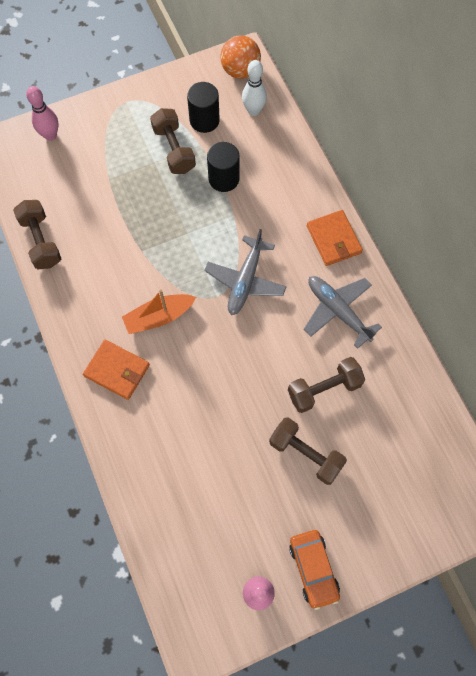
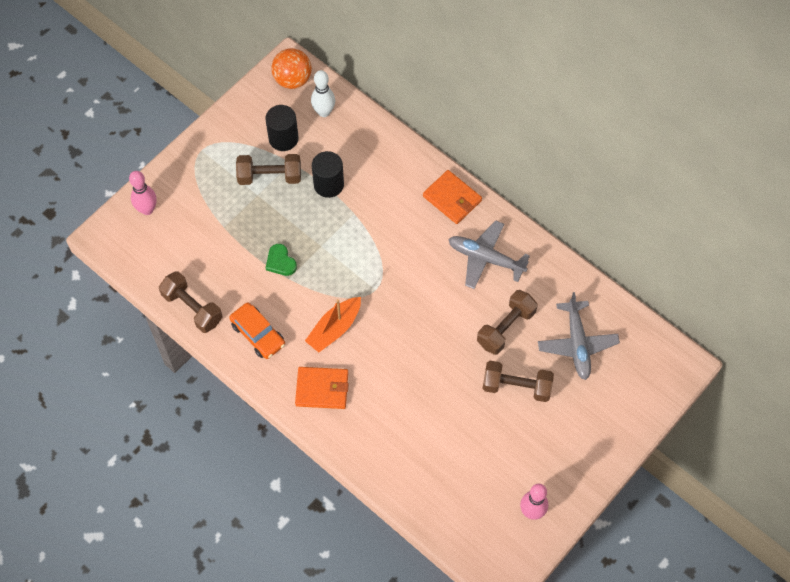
camera: 25 degrees left, 5 degrees down
brown dumbbell [150,108,196,174] -> brown dumbbell turned 45 degrees counterclockwise [236,154,301,185]
grey plane [204,229,287,315] -> grey plane moved to [538,292,620,380]
orange car [289,530,340,610] -> orange car moved to [229,302,285,359]
none -> green heart [266,244,297,276]

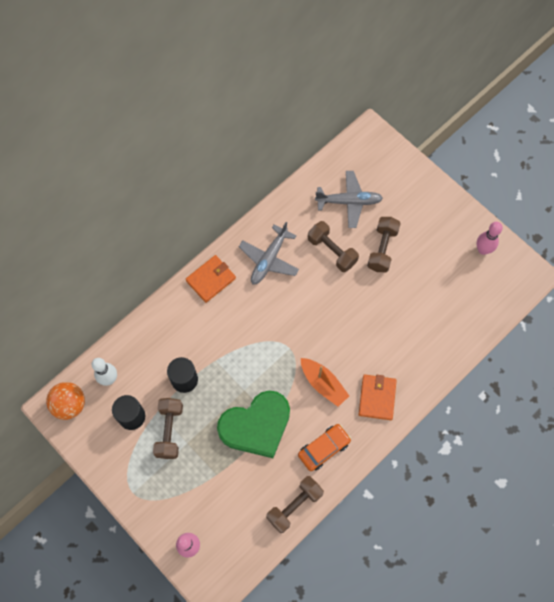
camera: 85 degrees left, 5 degrees up
green heart [266,244,297,276] -> green heart [217,391,290,458], size x2.42

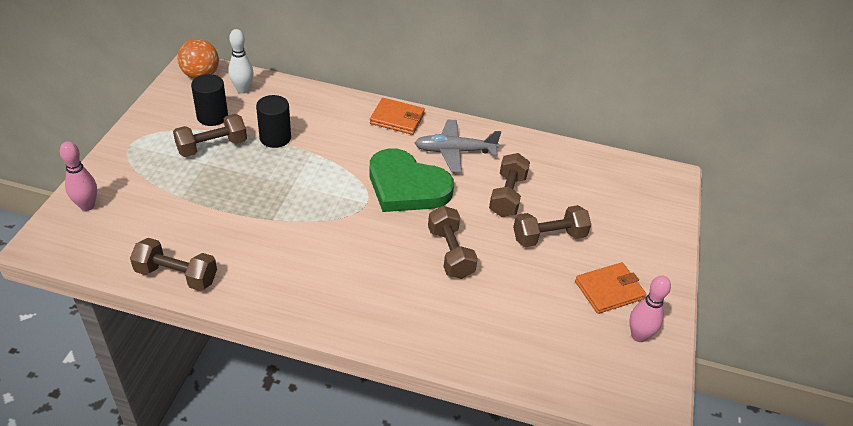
camera: 55 degrees right, 25 degrees down
green heart [217,391,290,458] -> green heart moved to [369,148,454,212]
orange car [298,424,351,471] -> none
orange boat [301,358,349,407] -> none
grey plane [315,171,383,228] -> none
orange wallet [359,375,397,420] -> orange wallet moved to [575,262,646,314]
none -> brown dumbbell [428,206,478,279]

